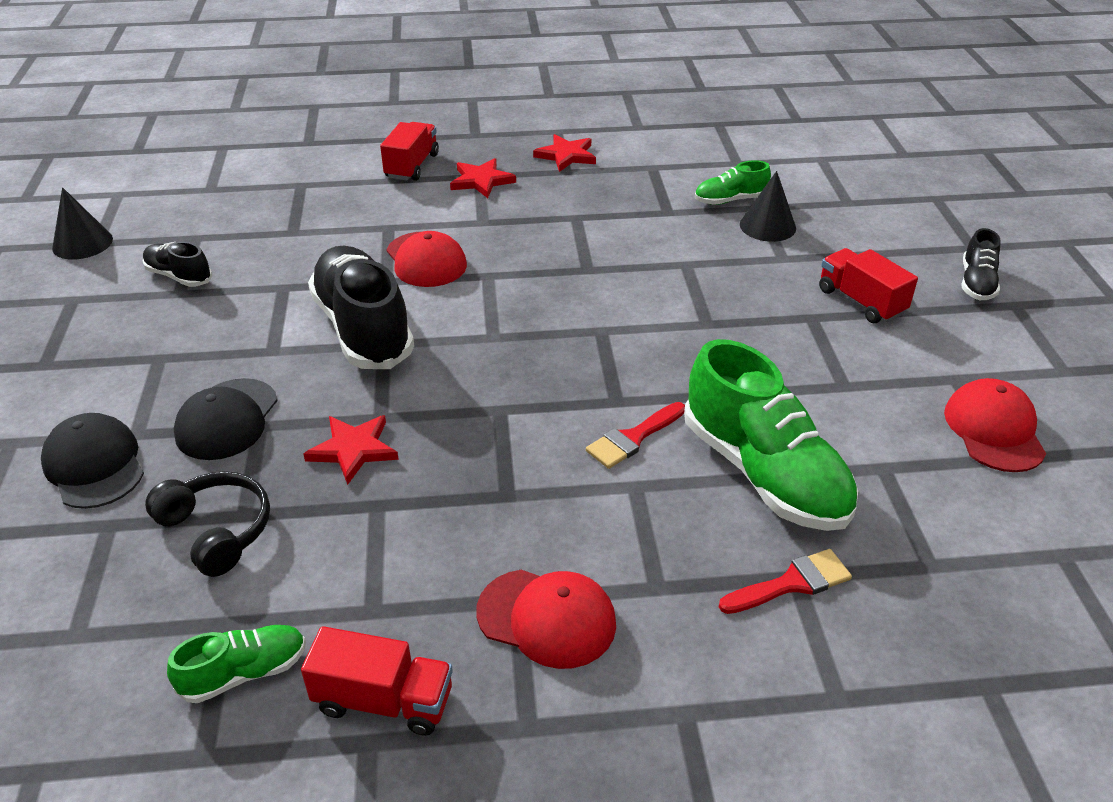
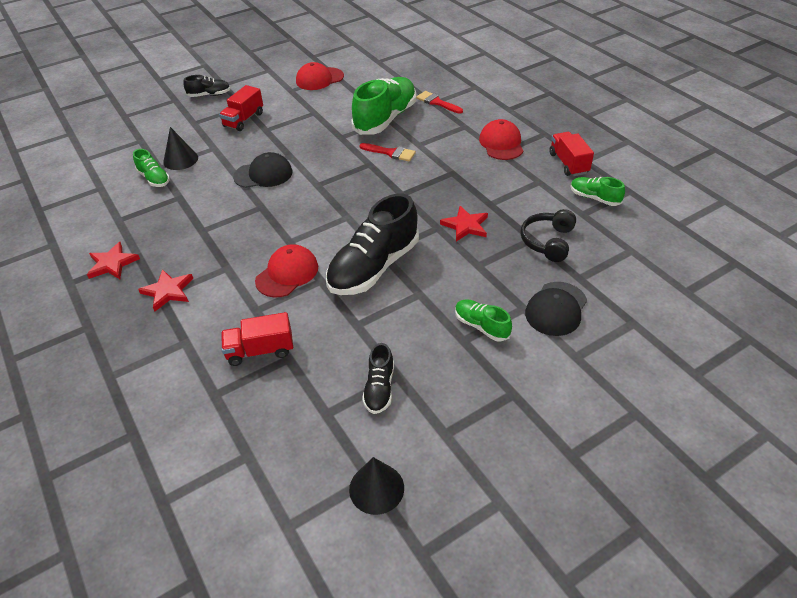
camera: 115 degrees left, 5 degrees up
black cap [174,378,278,460] -> black cap moved to [233,152,293,188]
red truck [380,122,439,181] -> red truck moved to [221,312,293,366]
none -> green shoe [455,299,512,342]

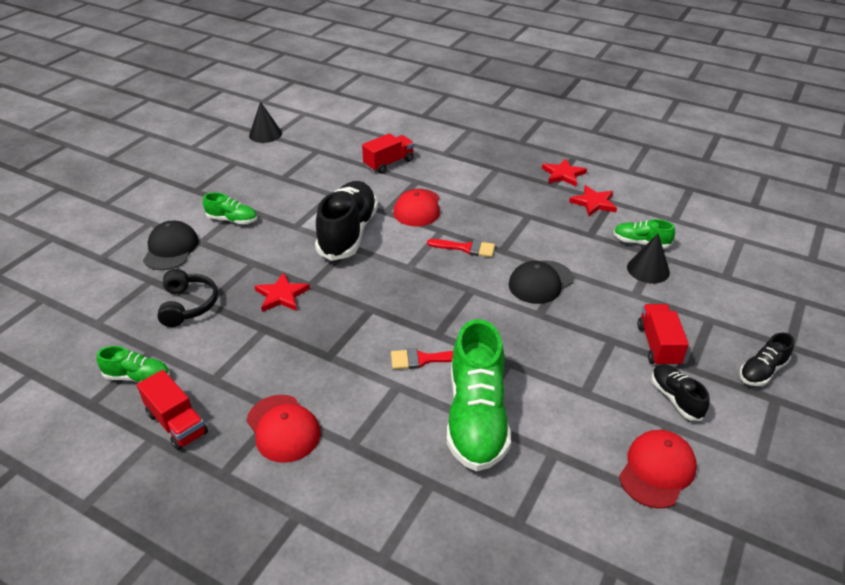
camera: 150 degrees right, 5 degrees down
red star [138,269,193,311] -> red star moved to [569,185,617,216]
black shoe [362,343,394,414] -> black shoe moved to [651,364,710,421]
red brush [416,91,463,114] -> red brush moved to [427,239,495,257]

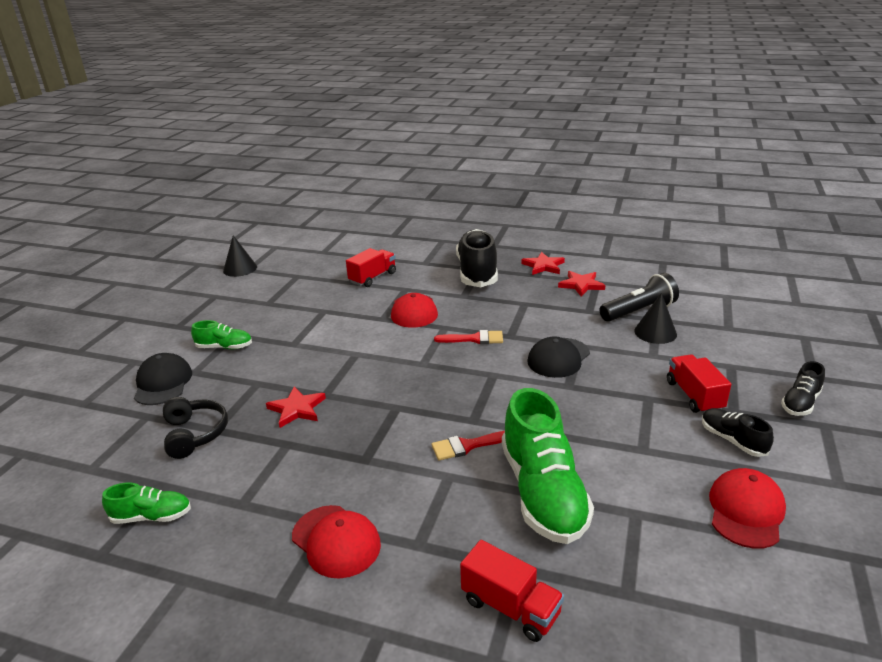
camera: 10 degrees left, 10 degrees down
red truck [137,370,208,451] -> red truck moved to [460,540,564,642]
black shoe [315,181,378,261] -> black shoe moved to [456,229,498,287]
green shoe [614,219,675,249] -> black flashlight [599,273,679,322]

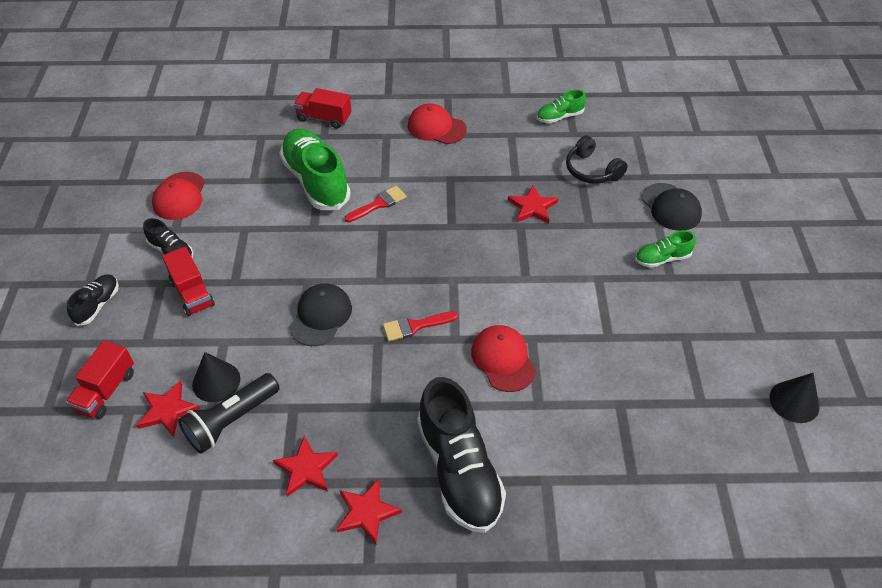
camera: 160 degrees right, 20 degrees up
red truck [346,248,396,287] -> red truck moved to [66,340,134,419]
none -> red star [136,381,200,437]

